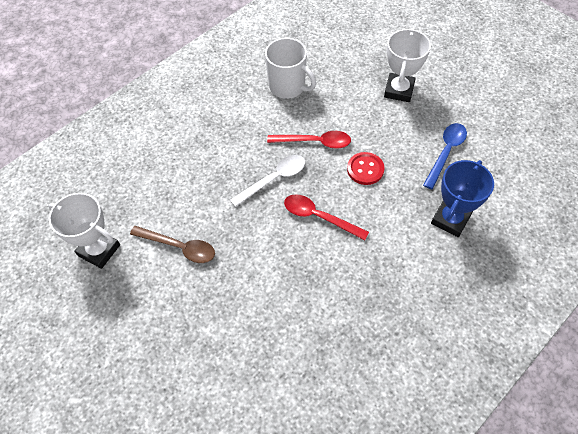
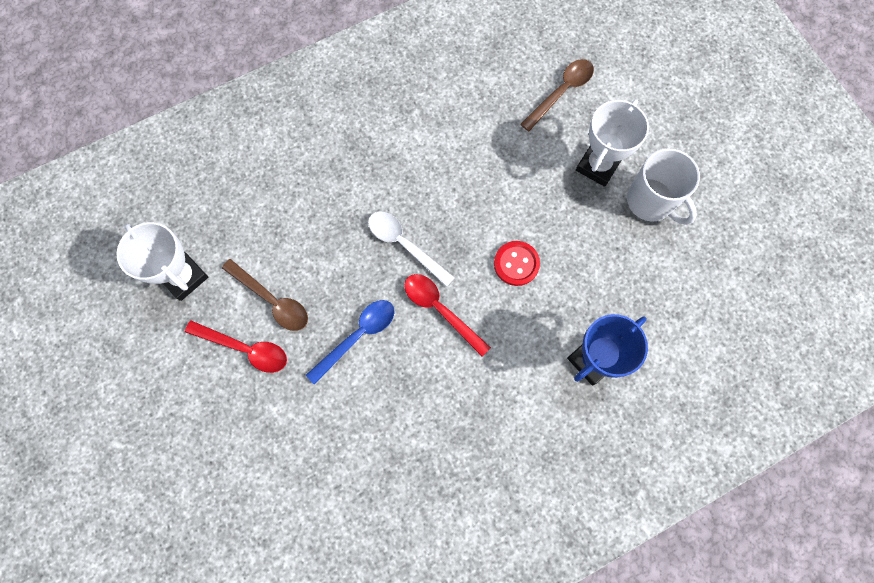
camera: 15 degrees right, 15 degrees up
white spoon [230,155,305,207] -> white spoon turned 120 degrees counterclockwise [368,211,455,287]
white mug [265,38,316,99] -> white mug moved to [627,148,700,225]
red spoon [267,131,351,149] -> red spoon moved to [185,320,287,373]
blue spoon [423,123,467,190] -> blue spoon moved to [306,300,395,384]
none -> brown spoon [520,59,594,131]

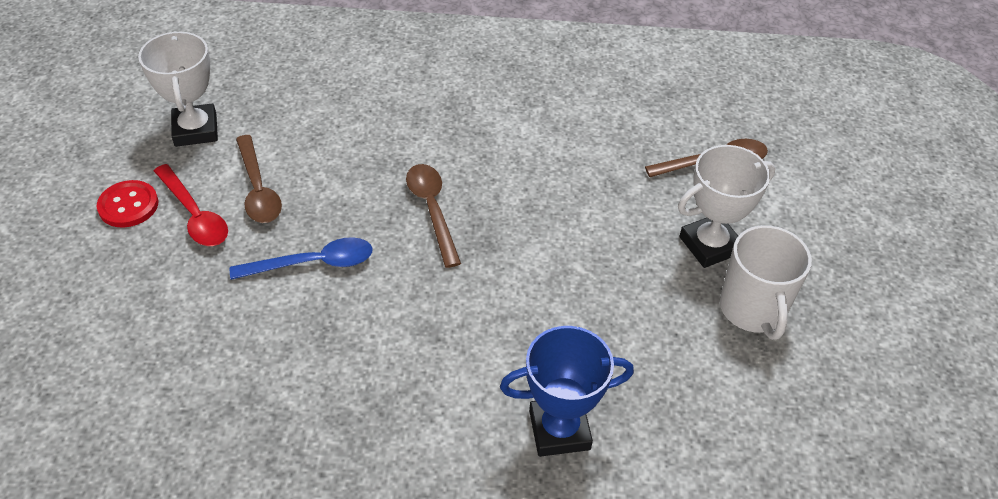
camera: 30 degrees right, 25 degrees down
white spoon [368,211,455,287] -> brown spoon [406,164,461,268]
red spoon [404,274,491,357] -> none
red button [494,241,540,286] -> red button moved to [97,180,158,228]

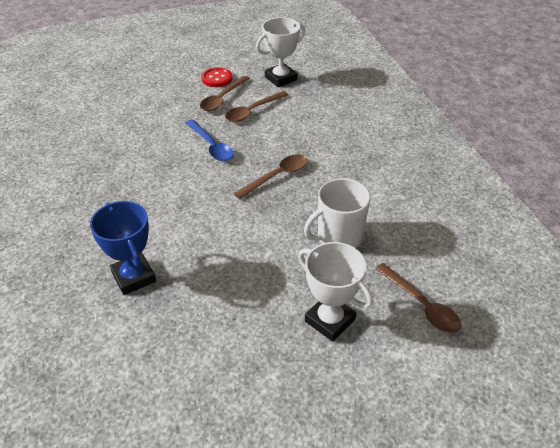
camera: 70 degrees right, 5 degrees down
red spoon [154,164,228,246] -> brown spoon [200,76,250,111]
white mug [720,225,812,340] -> white mug moved to [304,178,371,248]

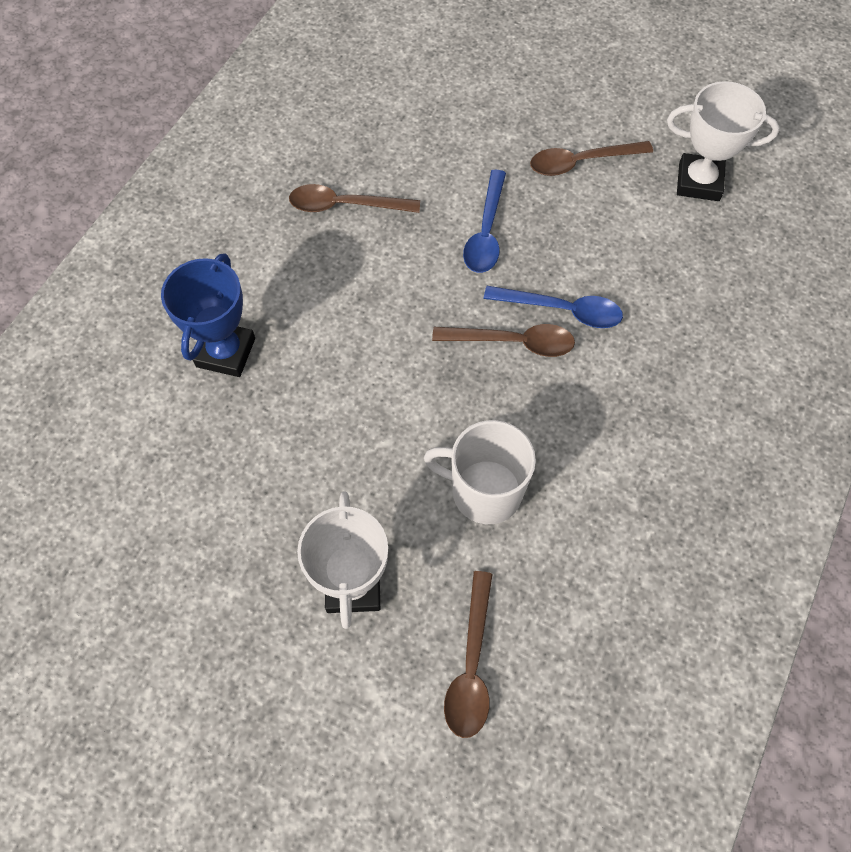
camera: 45 degrees right, 20 degrees up
red button [201,67,233,87] -> none
brown spoon [225,91,288,122] -> brown spoon moved to [289,184,420,213]
none -> blue spoon [484,286,623,328]

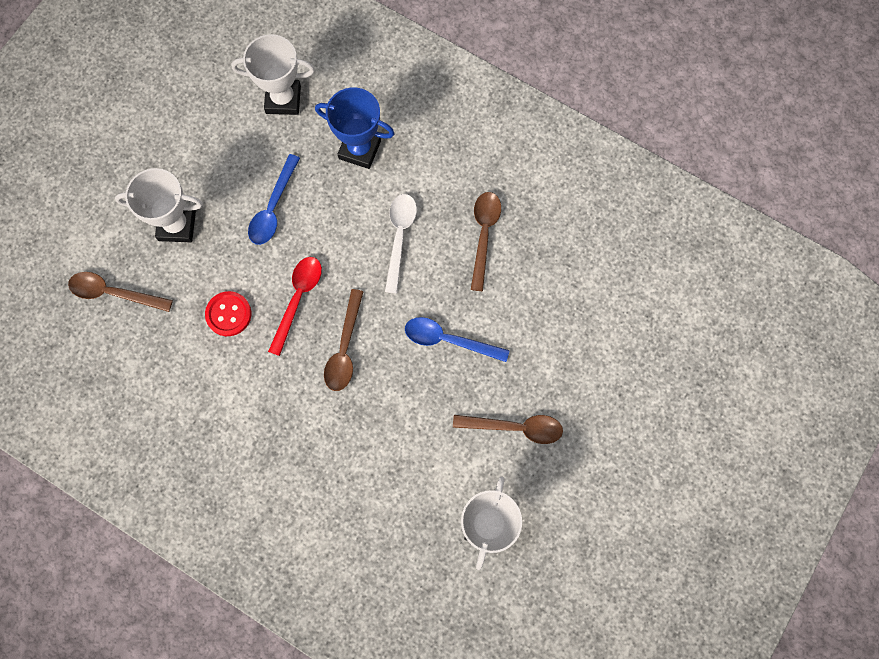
camera: 95 degrees right, 10 degrees up
white mug [424,420,536,524] -> red button [205,291,251,336]
blue spoon [484,286,623,328] -> blue spoon moved to [248,154,300,245]
brown spoon [530,141,653,176] -> brown spoon turned 105 degrees clockwise [453,415,563,444]
none -> white trophy [231,34,315,115]
none -> red spoon [268,257,322,356]
none -> white spoon [385,194,417,294]

